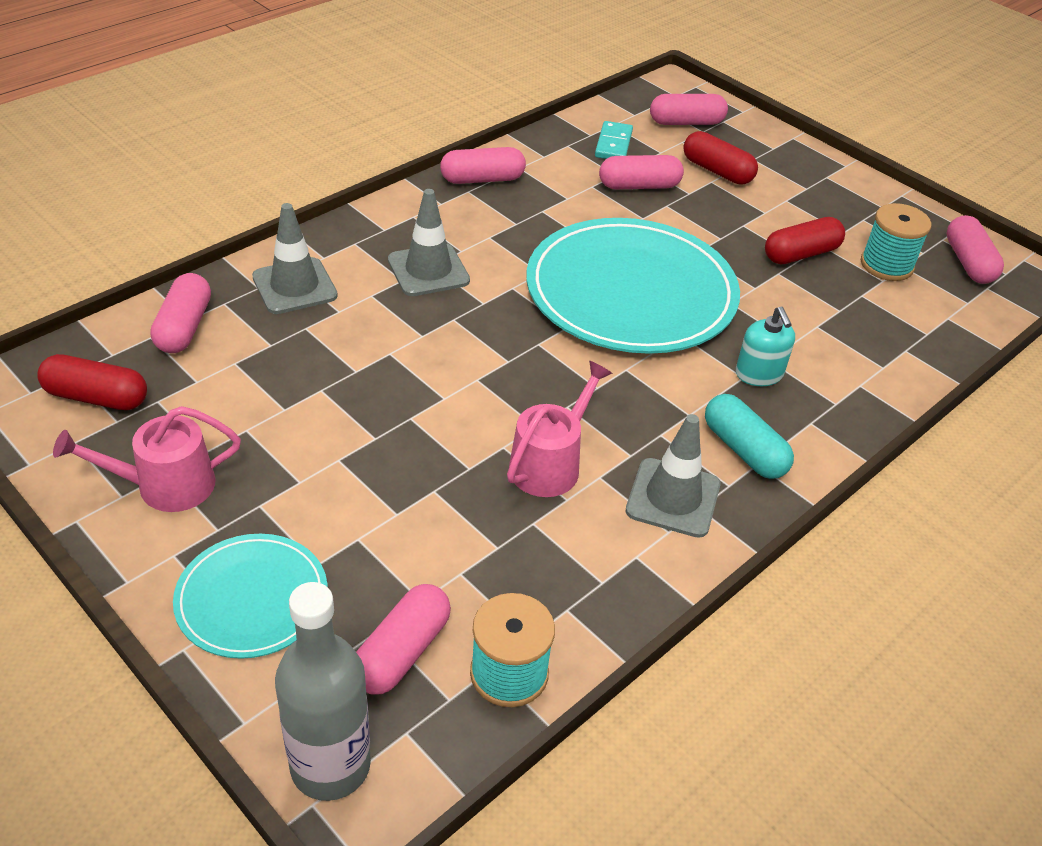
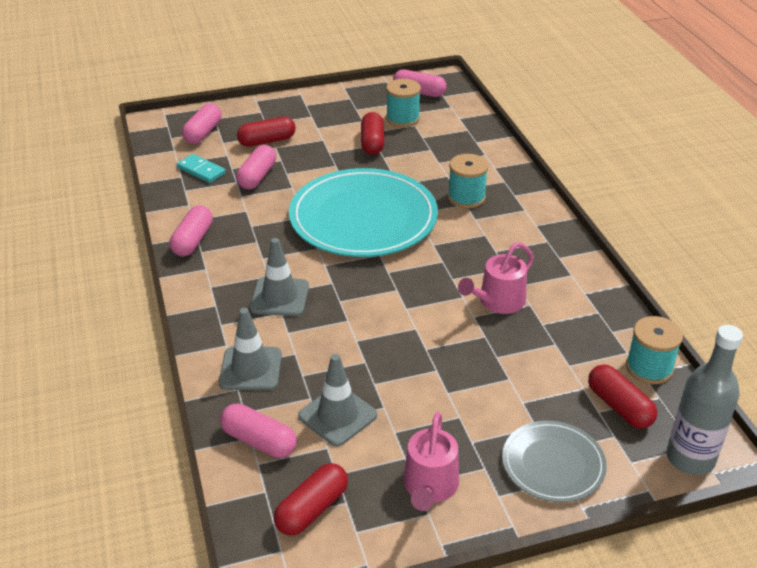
camera: 60 degrees left, 5 degrees down
turquoise plate [173,534,328,659] -> grey plate [502,421,607,502]
pink capsule [356,584,451,695] -> red capsule [588,364,657,429]
pink watering can [507,361,612,497] -> pink watering can turned 105 degrees counterclockwise [458,242,534,314]
grey traffic cone [626,414,720,538] -> grey traffic cone moved to [298,354,377,446]
turquoise capsule [705,394,794,479] -> none
turquoise soap dispenser [736,307,795,386] -> turquoise spool [448,154,488,208]

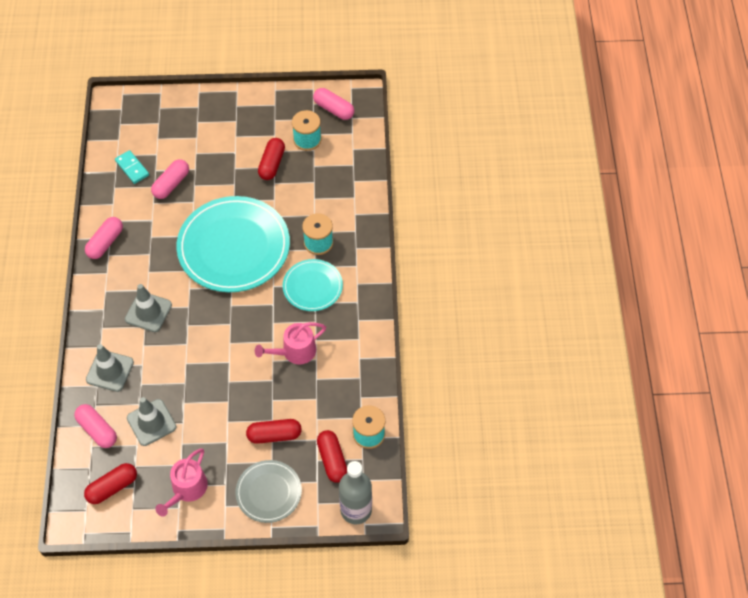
camera: 15 degrees right, 20 degrees up
pink capsule [182,104,222,144] -> none
red capsule [237,117,296,147] -> red capsule moved to [246,419,302,444]
none -> turquoise plate [283,259,343,311]

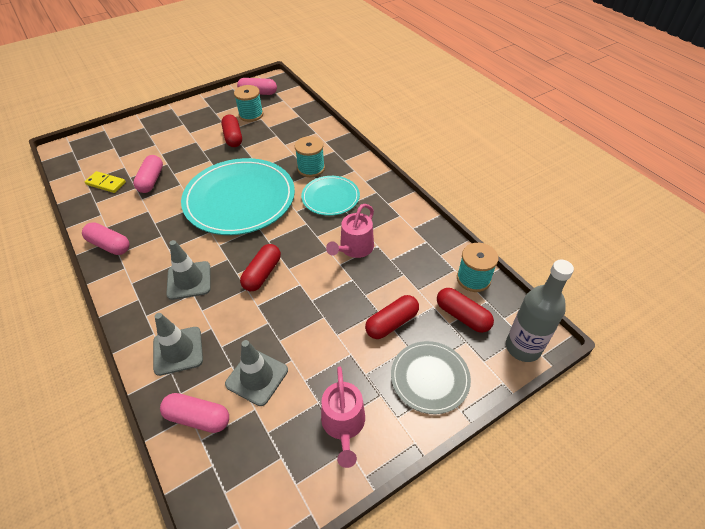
camera: 30 degrees left, 10 degrees down
red capsule [84,463,137,504] -> red capsule moved to [240,244,281,291]
pink capsule [85,217,123,259] -> pink capsule turned 60 degrees counterclockwise [82,222,129,255]
turquoise domino [115,150,149,184] -> yellow domino [85,171,126,193]

